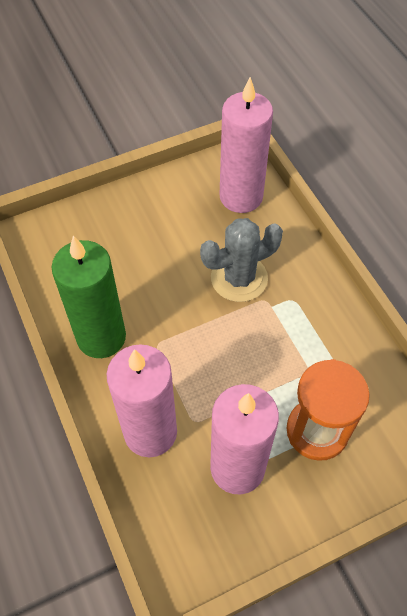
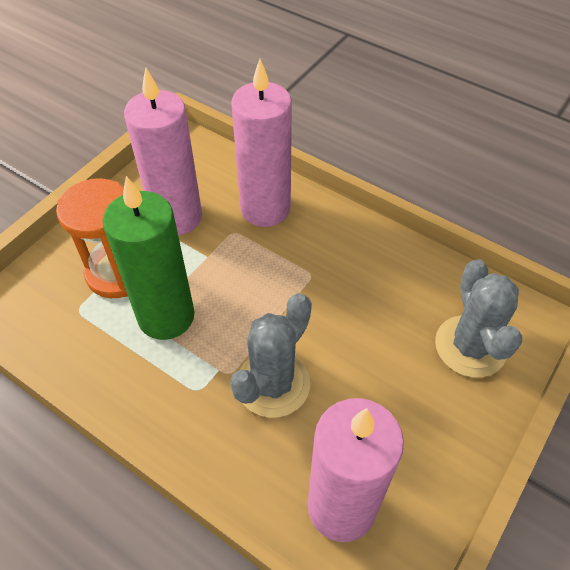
camera: 150 degrees right, 5 degrees down
green candle [51,236,126,358] -> green candle moved to [103,176,195,340]
none -> grey cactus [435,259,522,377]

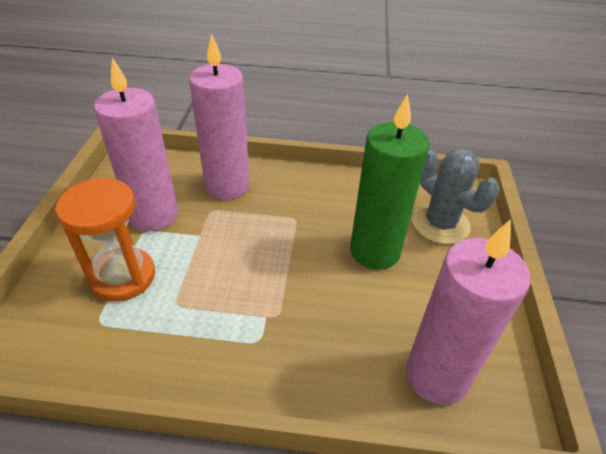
camera: 30 degrees left, 10 degrees down
green candle [103,176,195,340] -> green candle moved to [350,94,430,270]
grey cactus [230,293,312,418] -> none

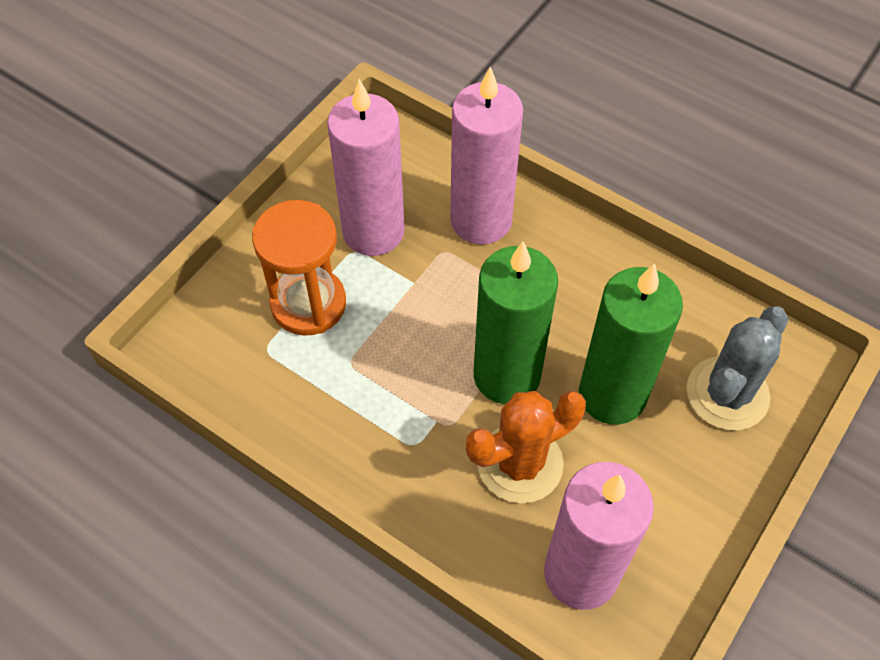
camera: 30 degrees right, 15 degrees up
grey cactus [412,149,500,244] -> grey cactus turned 45 degrees clockwise [687,306,789,430]
none -> orange cactus [466,391,586,503]
none -> green candle [474,241,558,404]

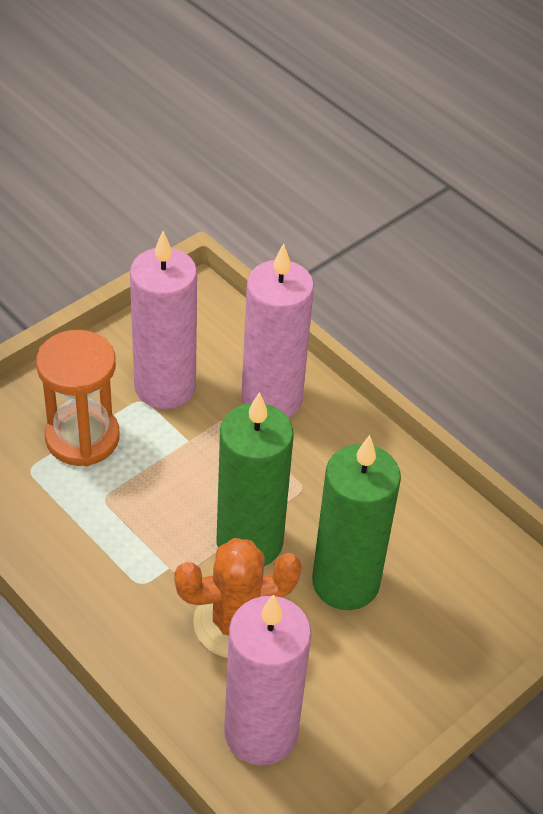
camera: 10 degrees right, 10 degrees down
grey cactus [687,306,789,430] -> none

